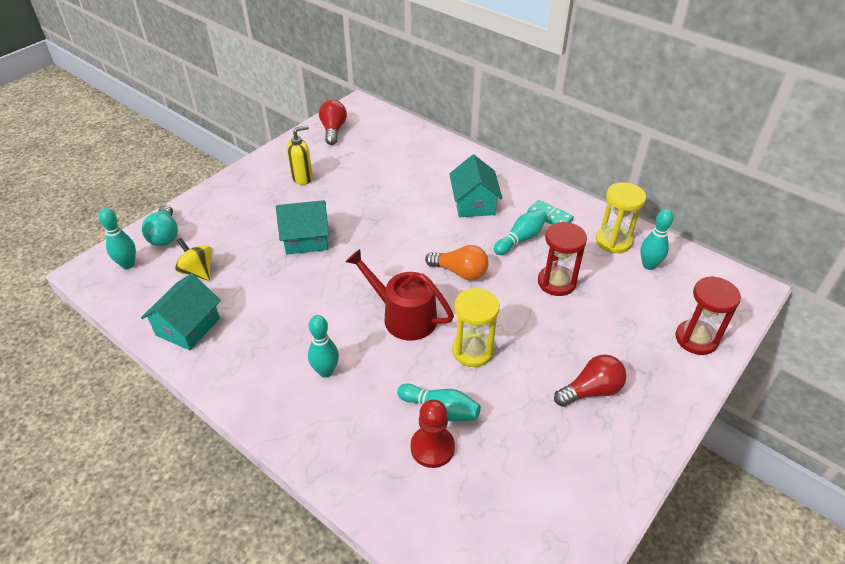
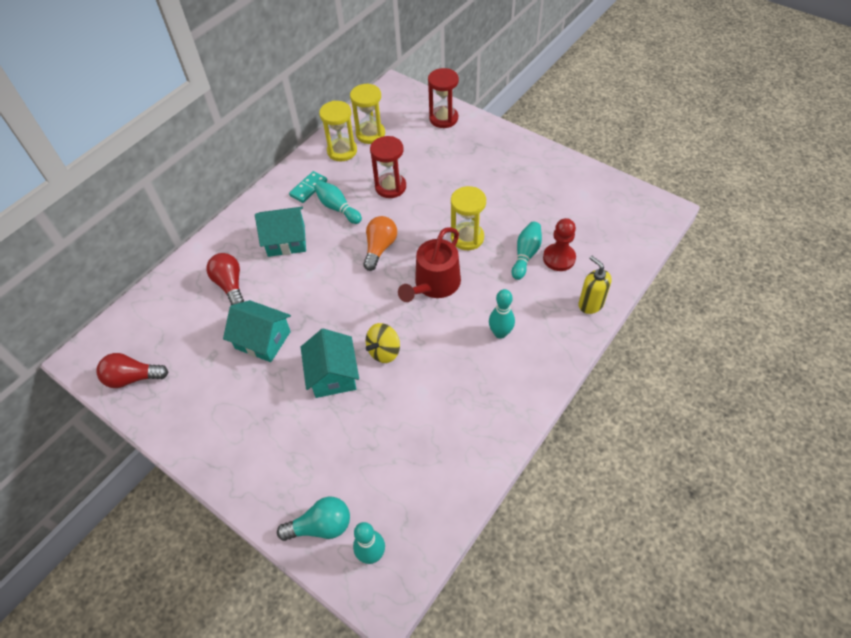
camera: 90 degrees left, 10 degrees up
turquoise house [141,273,221,350] -> turquoise house moved to [223,300,291,362]
yellow spinning top [175,238,212,281] -> yellow spinning top moved to [366,323,400,363]
yellow soap dispenser [287,125,313,185] -> yellow soap dispenser moved to [578,256,612,314]
red light bulb [554,354,627,407] -> red light bulb moved to [206,253,244,305]
turquoise bowling pin [640,209,674,270] -> yellow hourglass [350,83,385,144]

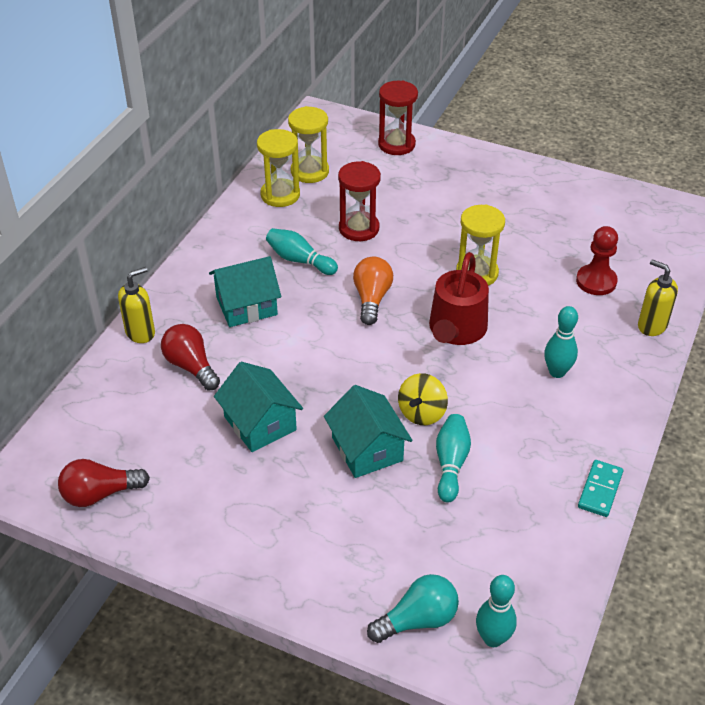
camera: 15 degrees left, 10 degrees down
turquoise house [223,300,291,362] -> turquoise house turned 45 degrees clockwise [214,362,303,452]
turquoise domino [289,171,327,203] -> turquoise domino moved to [578,460,623,517]
turquoise bowling pin [512,222,542,280] -> turquoise bowling pin moved to [436,414,471,503]
none -> yellow soap dispenser [118,267,155,343]

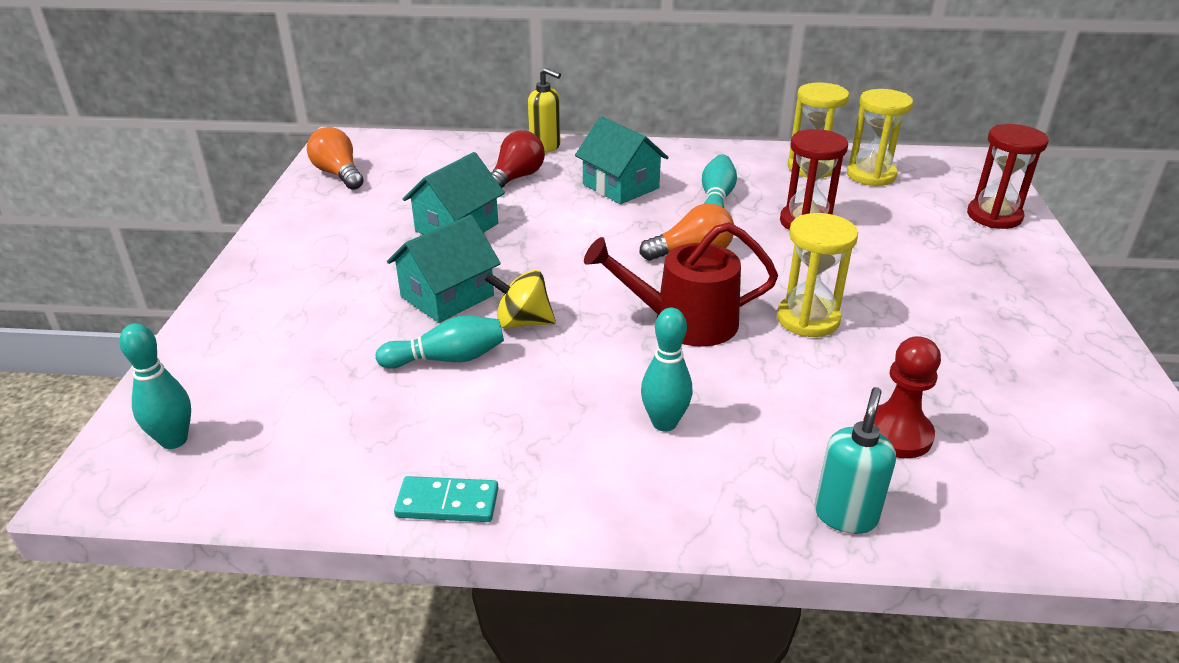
camera: 70 degrees right, 10 degrees down
red light bulb [58,459,150,507] -> orange light bulb [307,127,364,190]
turquoise light bulb [367,574,459,643] -> none
yellow soap dispenser [638,259,678,336] -> turquoise soap dispenser [815,387,896,534]

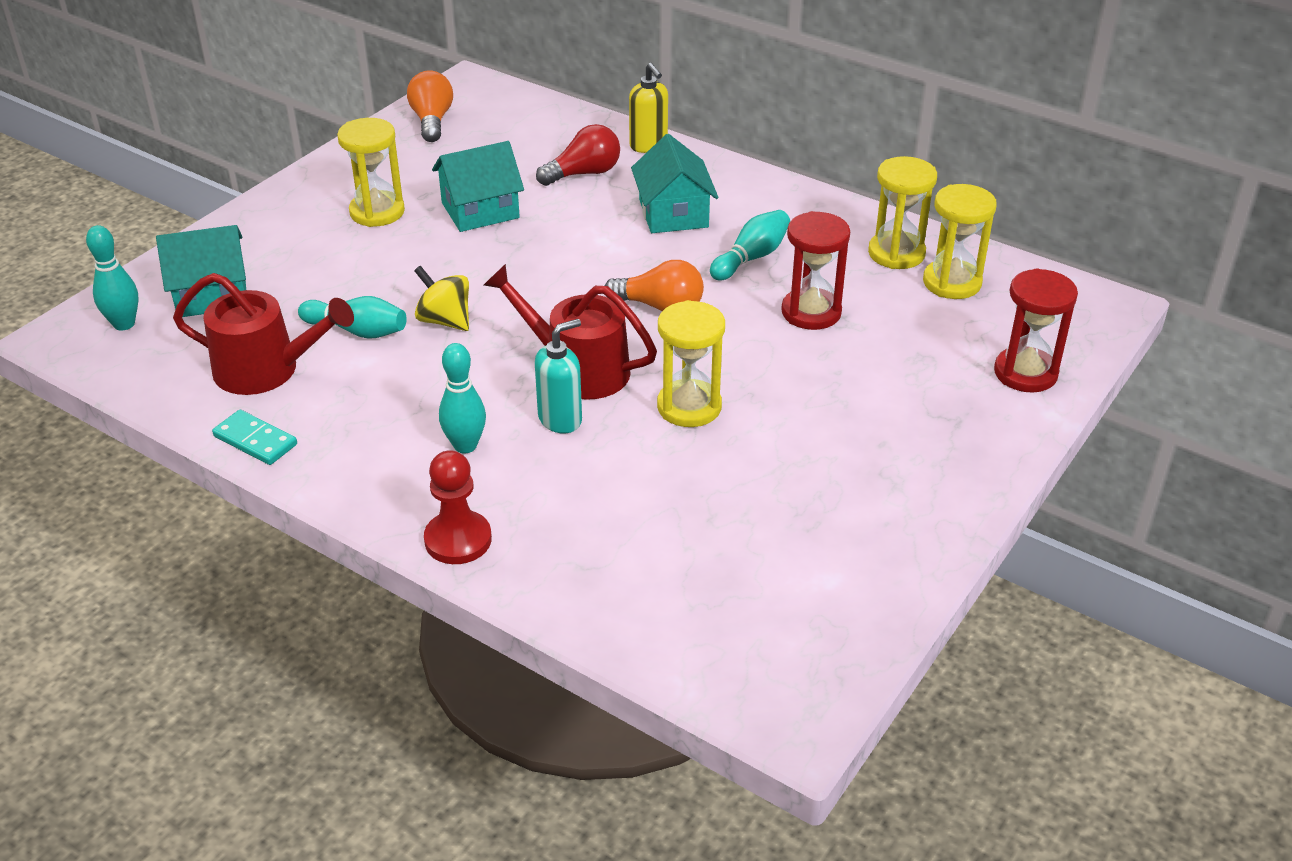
camera: 30 degrees right, 5 degrees up
turquoise house [387,215,501,323] -> turquoise house moved to [156,225,246,317]
turquoise soap dispenser [815,387,896,534] -> turquoise soap dispenser moved to [535,319,582,433]
red pawn [863,336,941,458] -> red pawn moved to [424,450,492,564]
none -> red watering can [173,273,354,395]
none -> yellow hourglass [337,118,405,227]

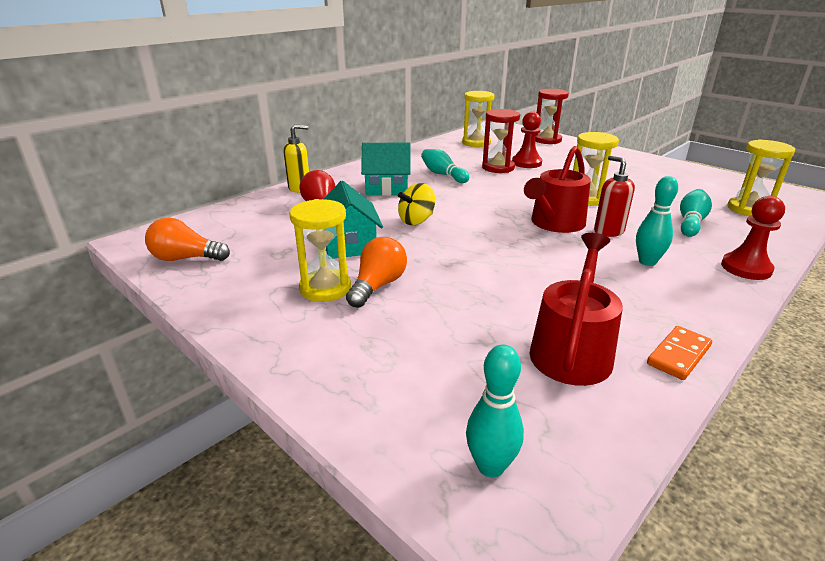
camera: 80 degrees left, 10 degrees down
turquoise house [156,225,246,317] -> none
turquoise domino [212,410,297,465] -> orange domino [647,326,712,380]
turquoise bowling pin [298,296,406,339] -> turquoise bowling pin moved to [680,189,712,237]
yellow spinning top [414,266,469,331] -> yellow spinning top moved to [398,183,435,225]
turquoise soap dispenser [535,319,582,433] -> red soap dispenser [594,155,635,237]
orange light bulb [605,260,704,311] -> orange light bulb moved to [346,237,407,308]
yellow hourglass [868,156,937,269] -> yellow hourglass moved to [727,139,795,216]
none -> red pawn [512,112,542,168]

